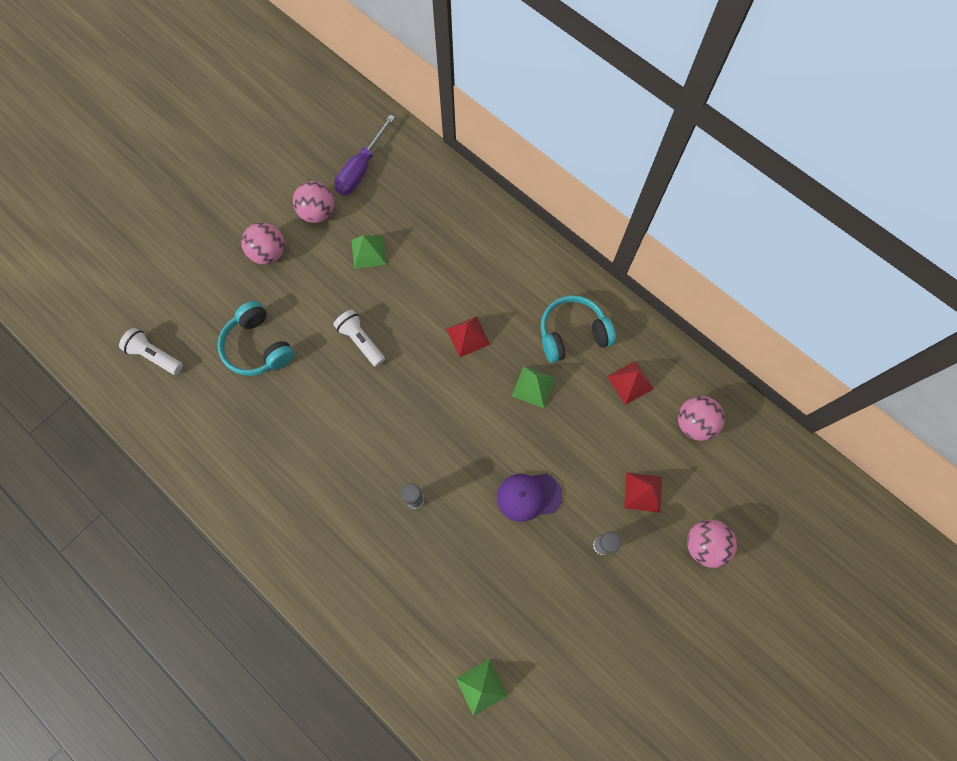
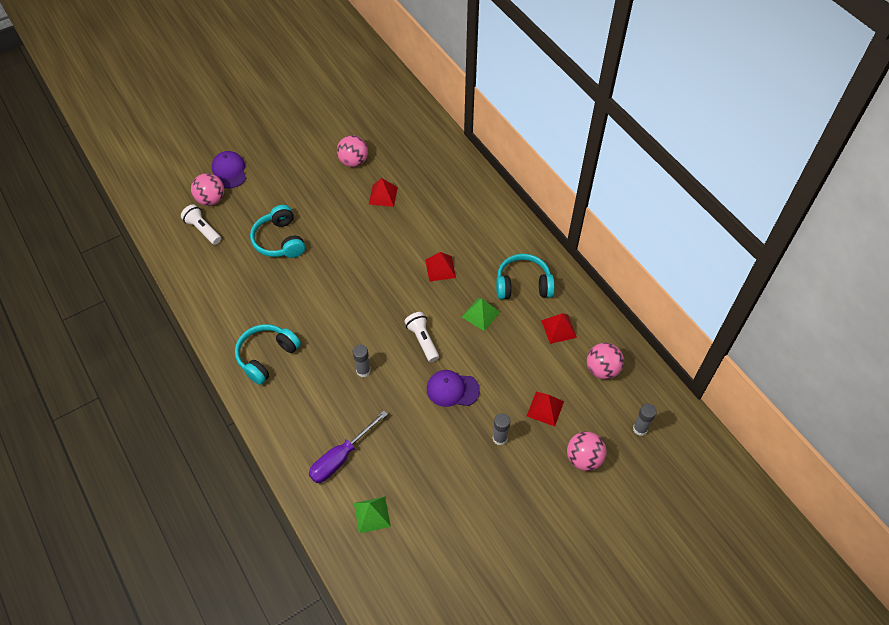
camera: 15 degrees right, 15 degrees down
pink ball [241,222,285,264] -> pink ball moved to [191,173,224,206]
white flashlight [333,309,385,367] -> white flashlight moved to [404,312,439,362]
purple screwdriver [334,114,395,195] -> purple screwdriver moved to [309,410,388,483]
green pyramid [351,235,387,269] -> red pyramid [369,178,398,207]
none -> purple cap [212,151,246,189]
none -> turquoise headphones [235,324,301,385]
none -> grey glue stick [633,404,657,436]

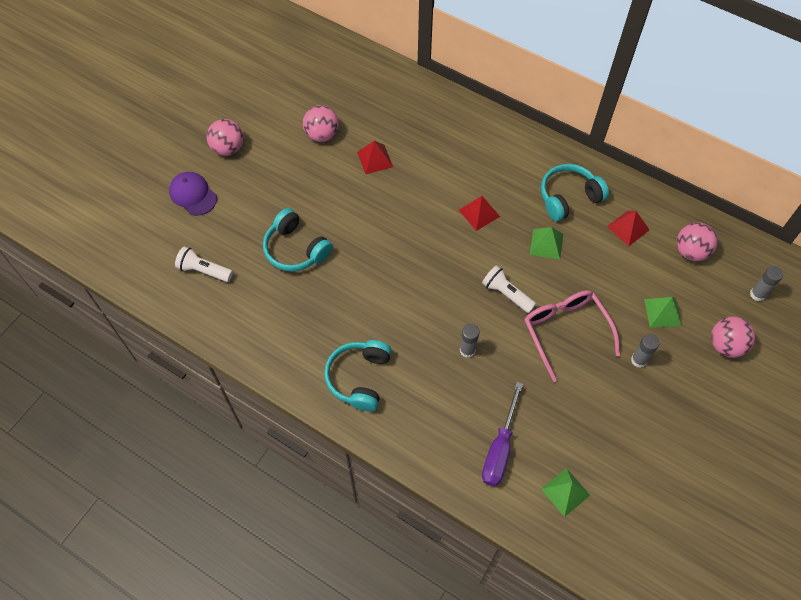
camera: 25 degrees left, 5 degrees up
pink ball [191,173,224,206] -> pink ball moved to [206,119,243,156]
purple cap [427,370,480,407] -> pink glasses [524,290,620,382]
red pyramid [527,392,564,426] -> green pyramid [644,297,682,328]

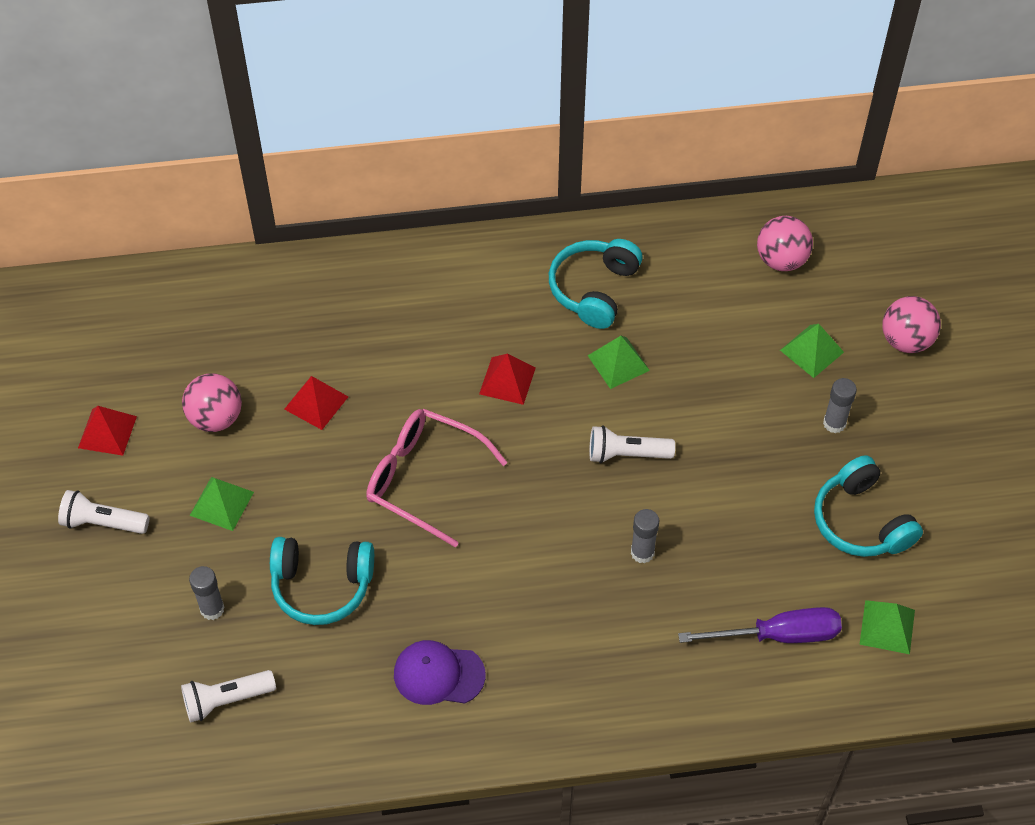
camera: 40 degrees left, 5 degrees down
purple cap [169,172,217,216] -> purple cap moved to [394,640,485,705]
pink ball [206,119,243,156] -> white flashlight [58,490,149,534]
turquoise headphones [324,340,392,411] -> turquoise headphones moved to [814,455,923,557]
purple screwdriver [482,382,523,486] -> purple screwdriver turned 75 degrees counterclockwise [678,607,842,643]
pink glasses [524,290,620,382] -> pink glasses moved to [366,409,508,547]
red pyramid [607,211,649,246] -> red pyramid moved to [78,406,137,456]
grey glue stick [750,266,783,301] -> grey glue stick moved to [189,566,225,620]
none -> green pyramid [190,477,254,531]

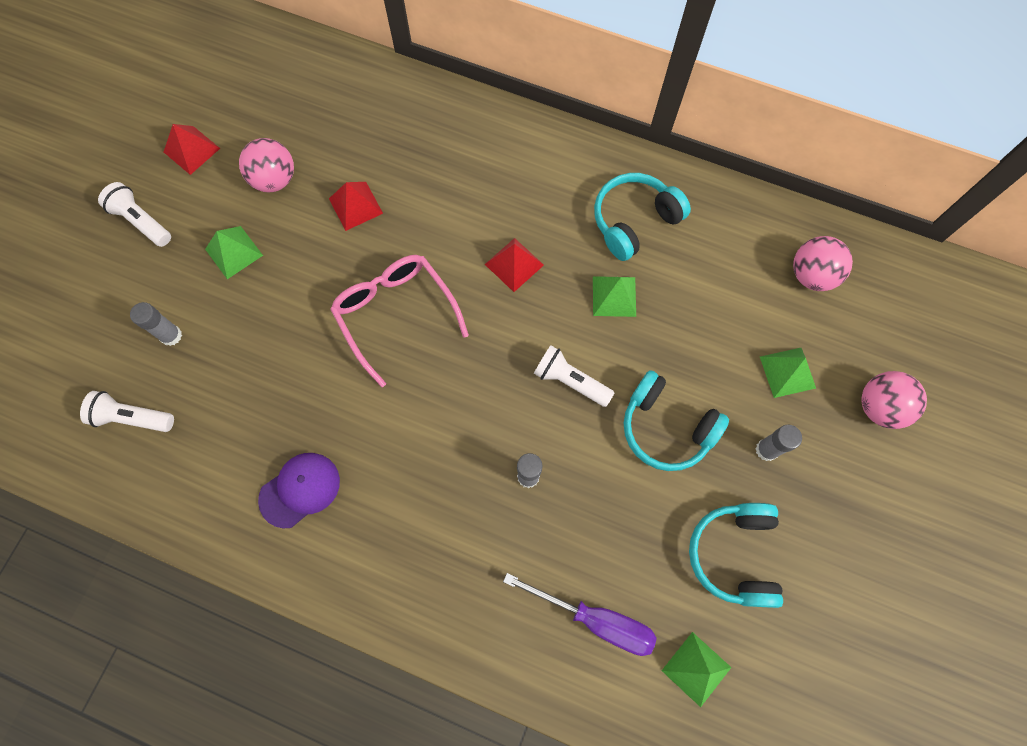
camera: 30 degrees right, 15 degrees up
turquoise headphones [270,537,374,625] -> turquoise headphones moved to [624,370,729,471]
purple cap [394,640,485,705] -> purple cap turned 105 degrees clockwise [258,453,340,528]

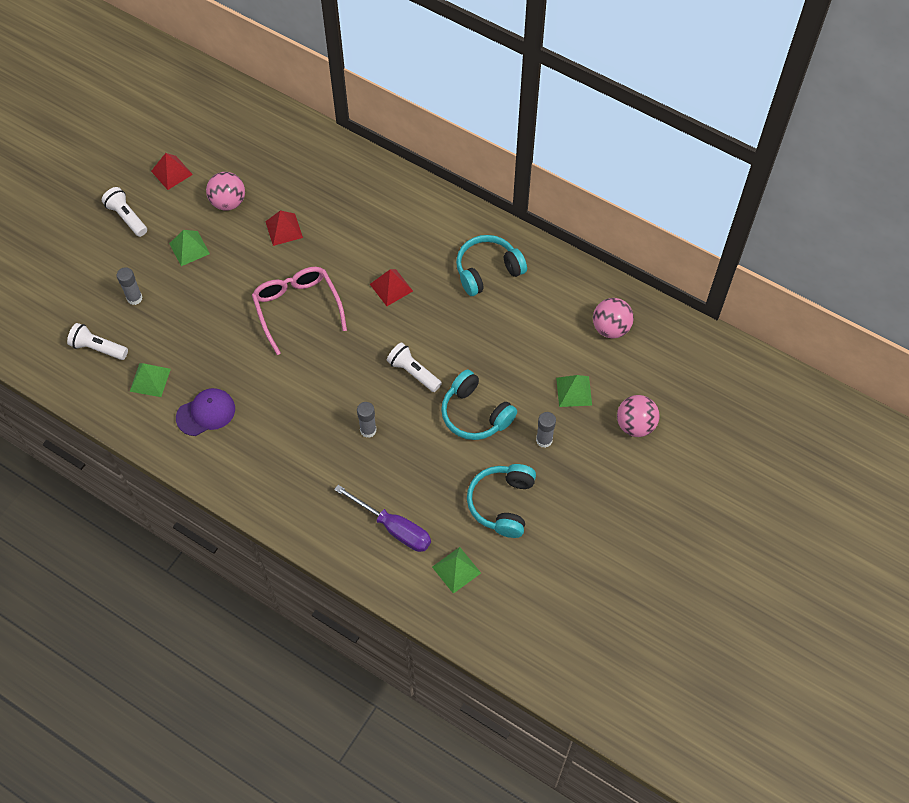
camera: 10 degrees right, 10 degrees down
green pyramid [593,276,636,317] -> green pyramid moved to [130,363,171,397]

